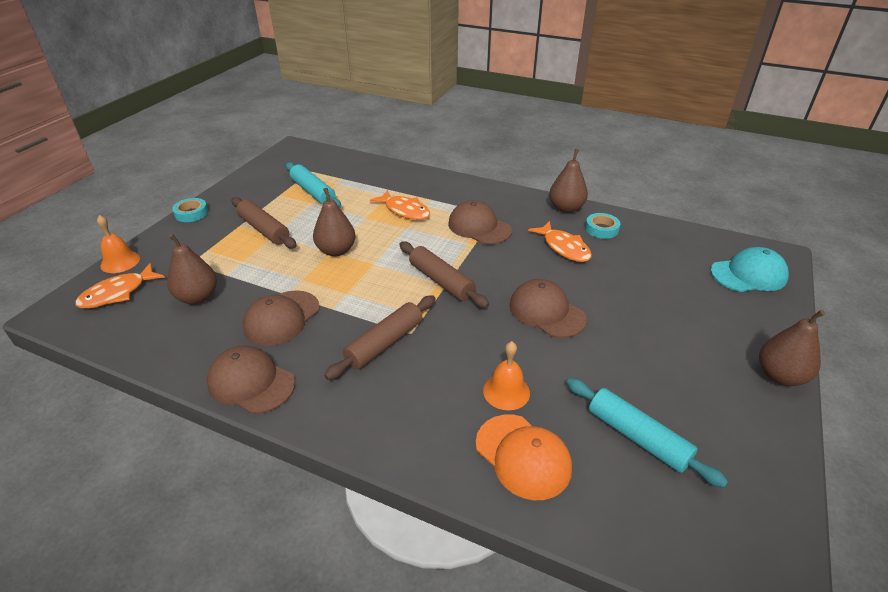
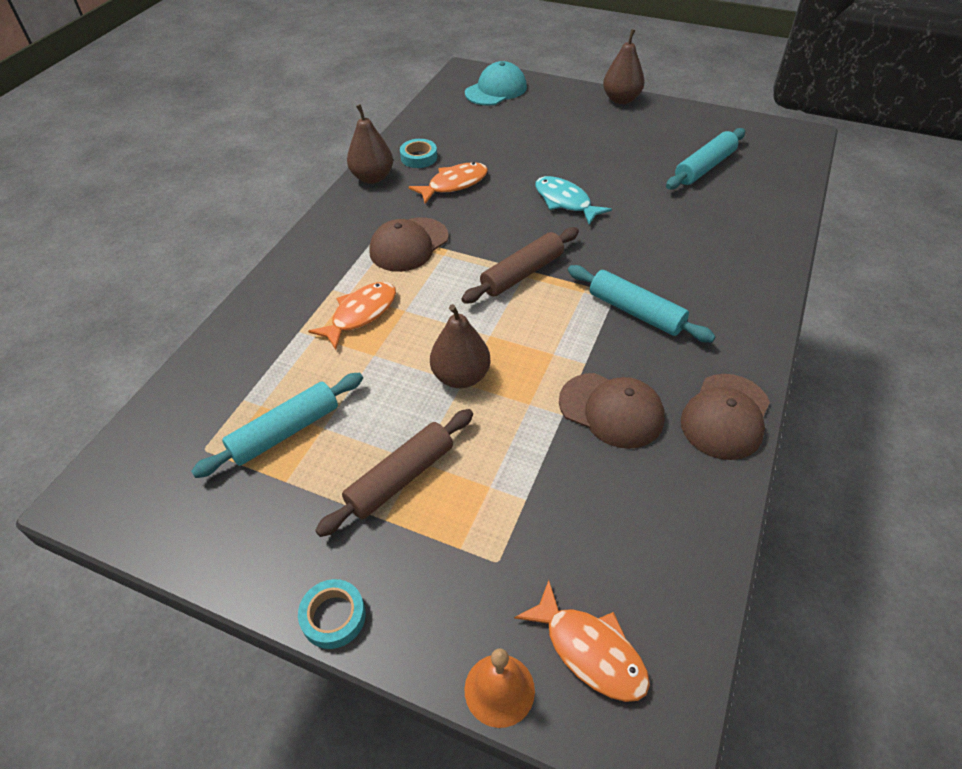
camera: 90 degrees left, 10 degrees up
brown pear [167,234,217,304] -> none
brown rolling pin [324,295,436,380] -> turquoise rolling pin [568,265,715,342]
orange cap [476,414,572,500] -> none
orange bell [483,341,530,410] -> none
brown cap [509,279,587,338] -> turquoise fish [535,176,612,225]
turquoise cap [710,247,789,292] -> turquoise cap turned 60 degrees clockwise [465,61,527,106]

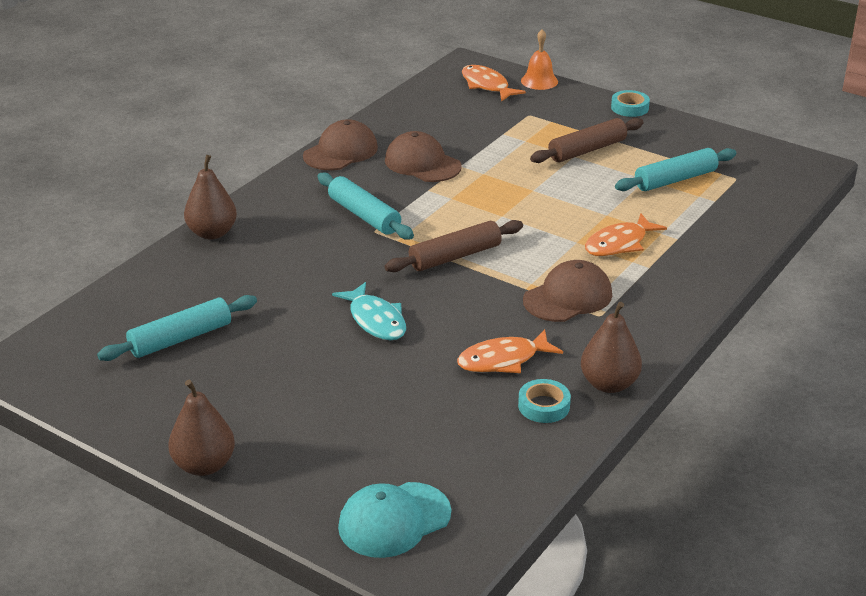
camera: 170 degrees left, 15 degrees down
brown pear [430,304,490,388] -> brown pear moved to [184,155,237,239]

